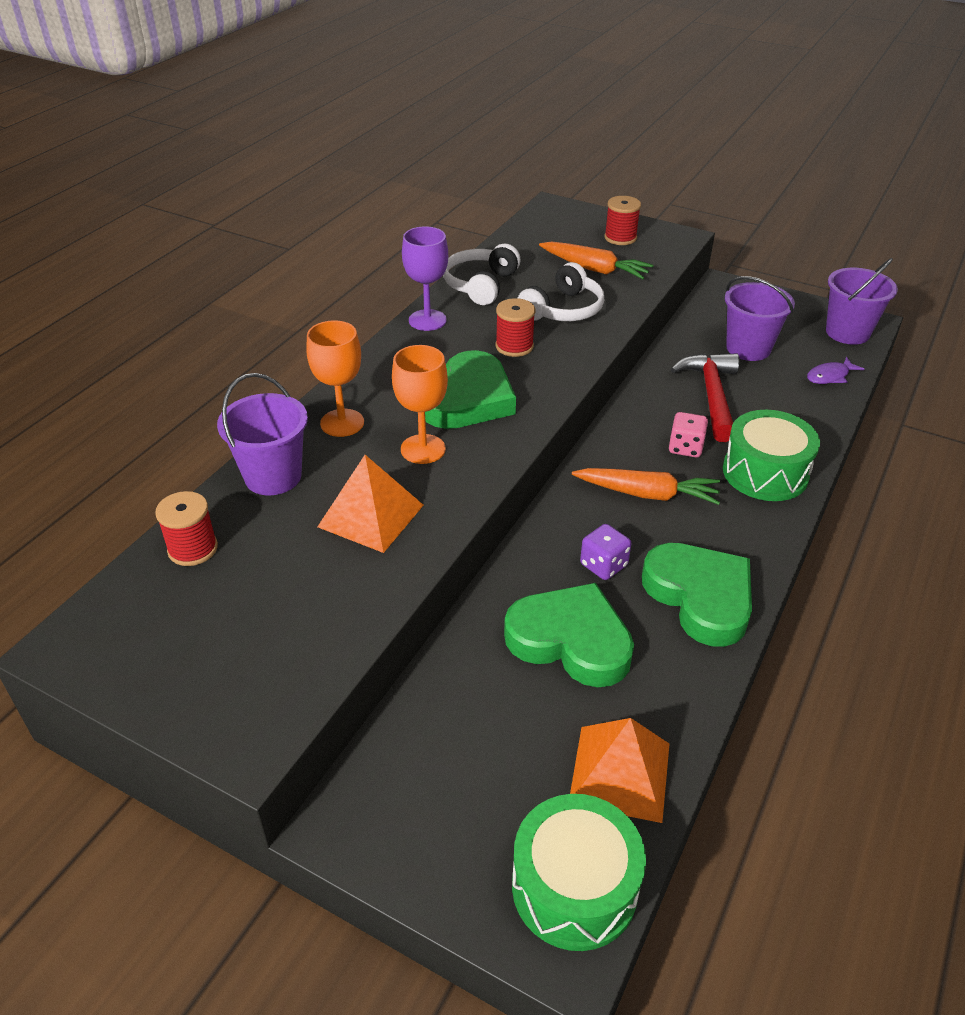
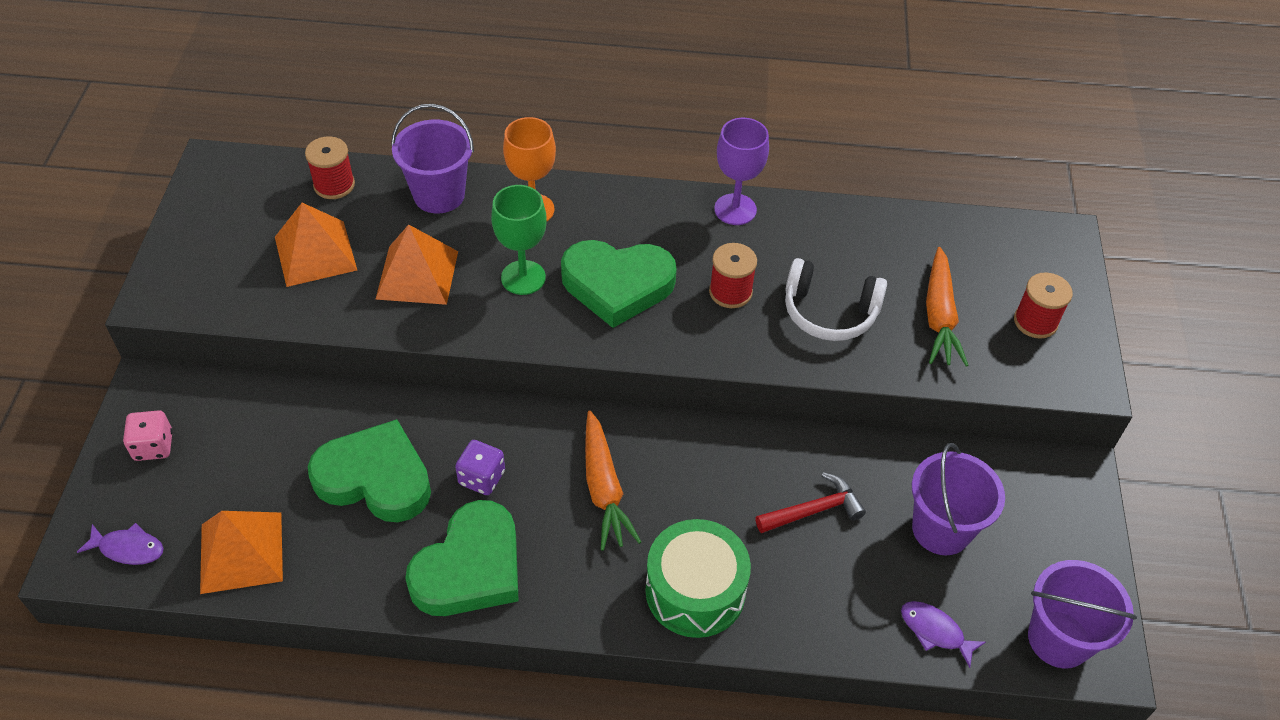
camera: 65 degrees right, 10 degrees up
orange goblet [392,345,448,464] -> green goblet [491,185,547,295]
white headphones [443,244,521,305] -> none
green heart [504,583,634,687] -> green heart turned 75 degrees counterclockwise [308,419,431,522]
green drum [512,794,646,951] -> purple fish [77,523,164,565]
pink dice [669,412,708,457] -> pink dice moved to [123,410,173,461]
red hammer [671,353,739,442] -> red hammer [755,472,866,533], size x0.66
none -> orange pyramid [275,203,357,287]

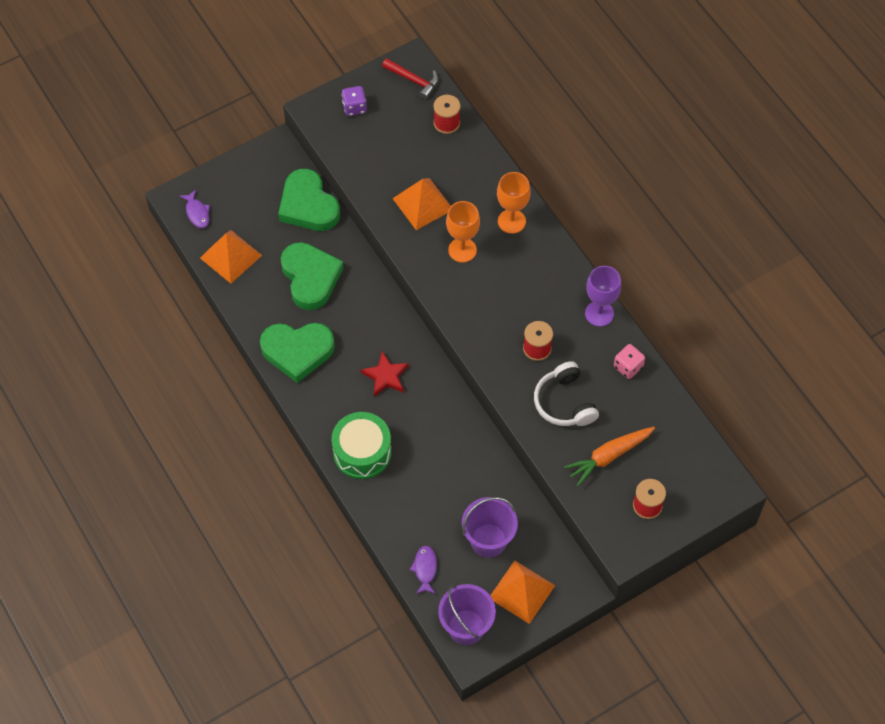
camera: 55 degrees right, 10 degrees up
pink dice [123,410,173,461] -> pink dice moved to [614,344,645,379]
orange pyramid [275,203,357,287] -> orange pyramid moved to [490,561,555,624]
purple bucket [391,104,474,214] -> none
purple dice [455,440,505,495] -> purple dice moved to [342,86,367,116]
green goblet [491,185,547,295] -> orange goblet [446,201,480,263]
green heart [561,240,677,328] -> green heart moved to [278,169,340,231]
orange carrot [585,410,641,551] -> red star [361,351,409,396]
red hammer [755,472,866,533] -> red hammer moved to [382,58,438,99]

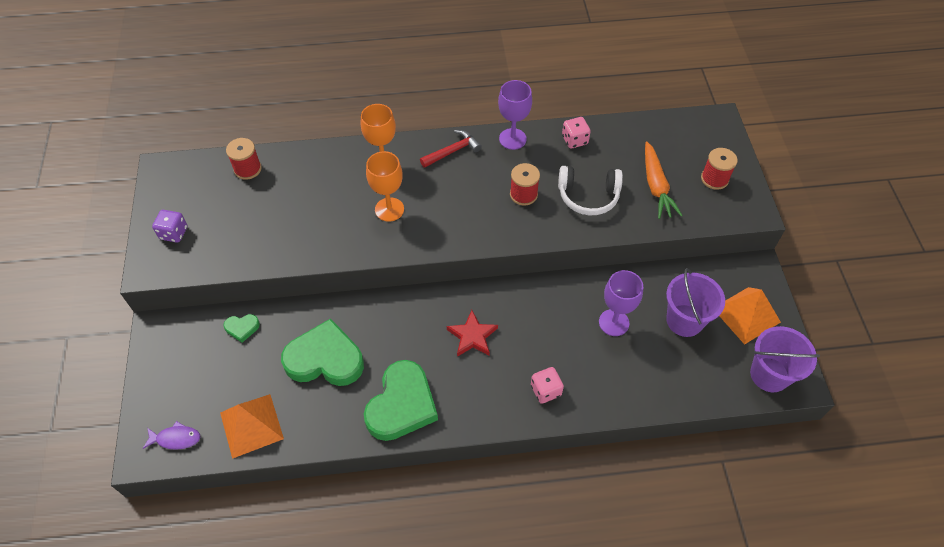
camera: 65 degrees left, 5 degrees down
green heart [278,169,340,231] -> green heart [223,314,260,343], size x0.44
green drum [331,412,392,479] -> pink dice [531,367,564,404]
red hammer [382,58,438,99] -> red hammer moved to [420,130,482,168]
orange pyramid [392,178,451,230] -> none
purple fish [409,546,437,594] -> none
none -> purple goblet [599,270,643,336]

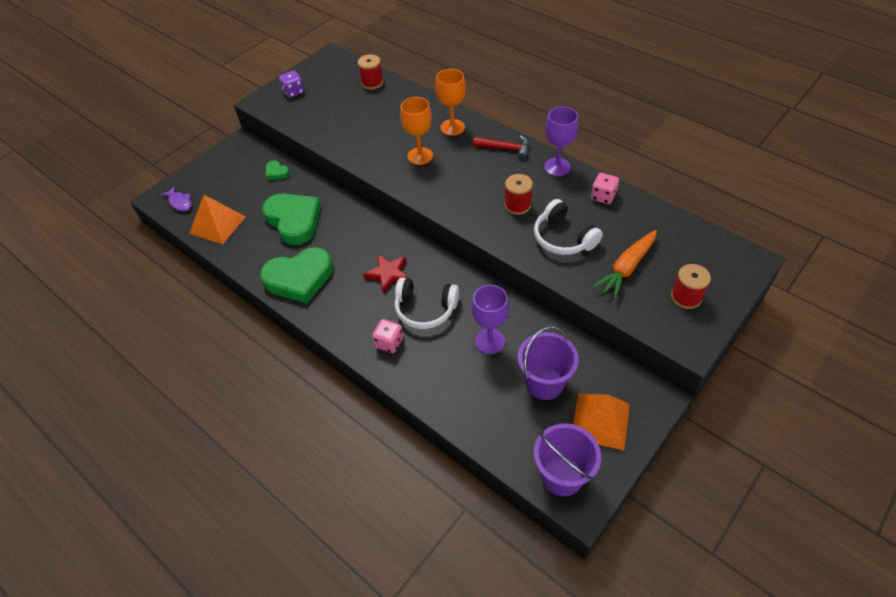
camera: 50 degrees right, 5 degrees down
none -> white headphones [394,277,459,329]

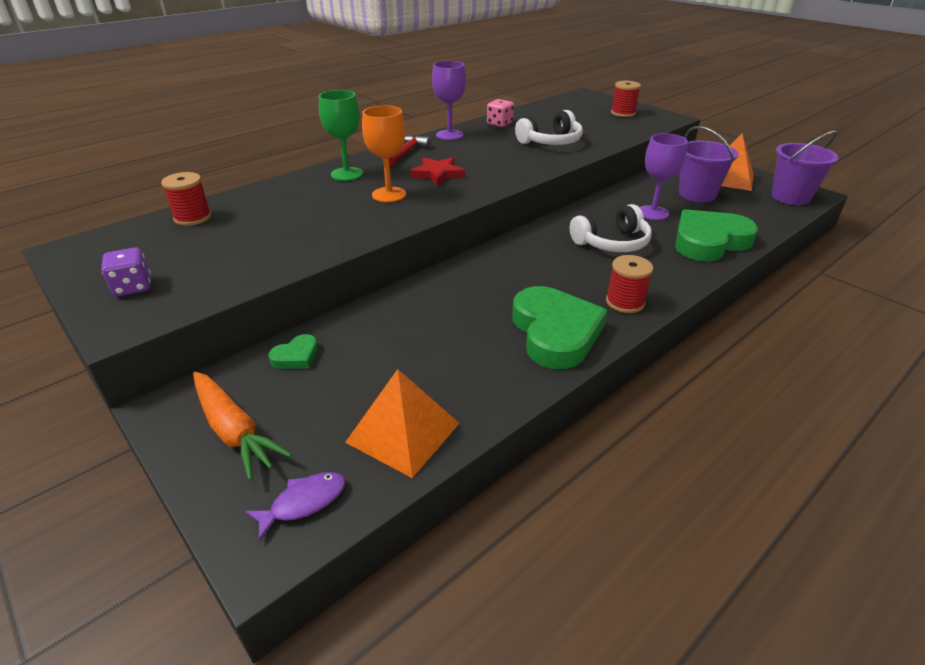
camera: 85 degrees left, 15 degrees down
green heart [262,194,321,245] -> green heart moved to [675,209,758,261]
red star [363,255,408,293] -> red star moved to [410,157,465,186]
pink dice [372,319,403,353] -> none
white headphones [394,277,459,329] -> white headphones turned 45 degrees clockwise [570,204,652,252]
orange goblet [435,69,466,136] -> green goblet [319,90,363,181]
red spool [504,174,533,215] -> red spool moved to [606,255,653,313]
orange carrot [593,230,657,299] -> orange carrot moved to [193,372,292,480]

